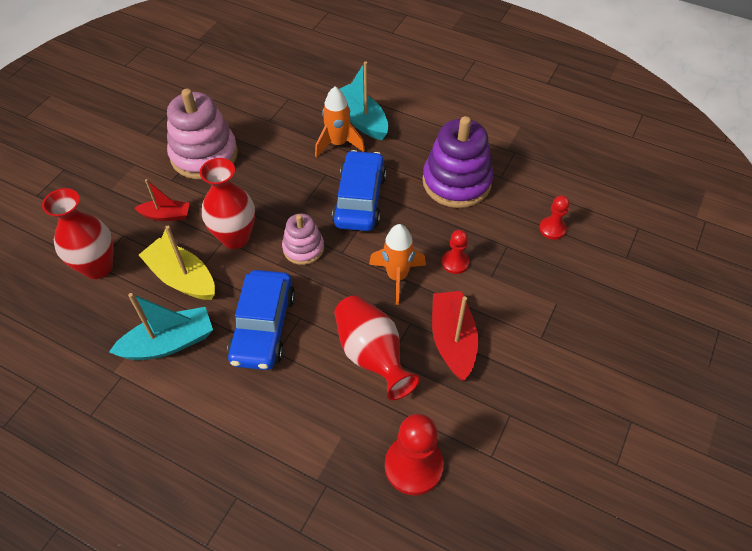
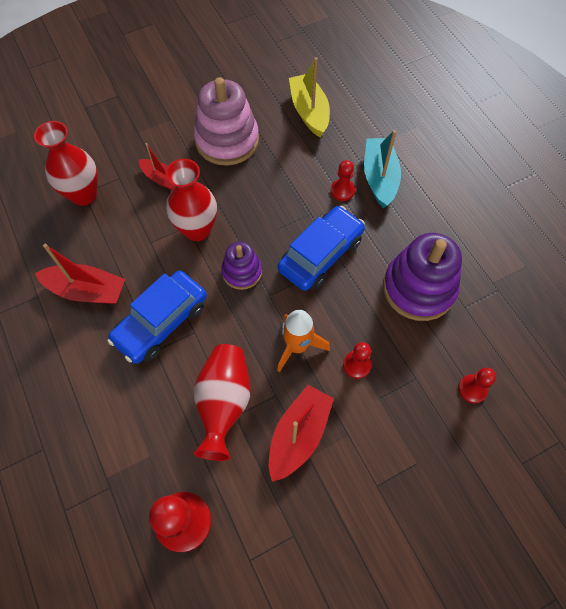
camera: 35 degrees right, 10 degrees up
turquoise boat [109,293,213,360] -> red boat [35,244,125,304]
yellow boat [139,226,215,300] -> yellow boat moved to [289,57,330,137]
pink stacking toy [282,213,324,265] -> purple stacking toy [221,242,262,290]
orange rocket [315,87,365,158] -> red pawn [331,160,355,201]

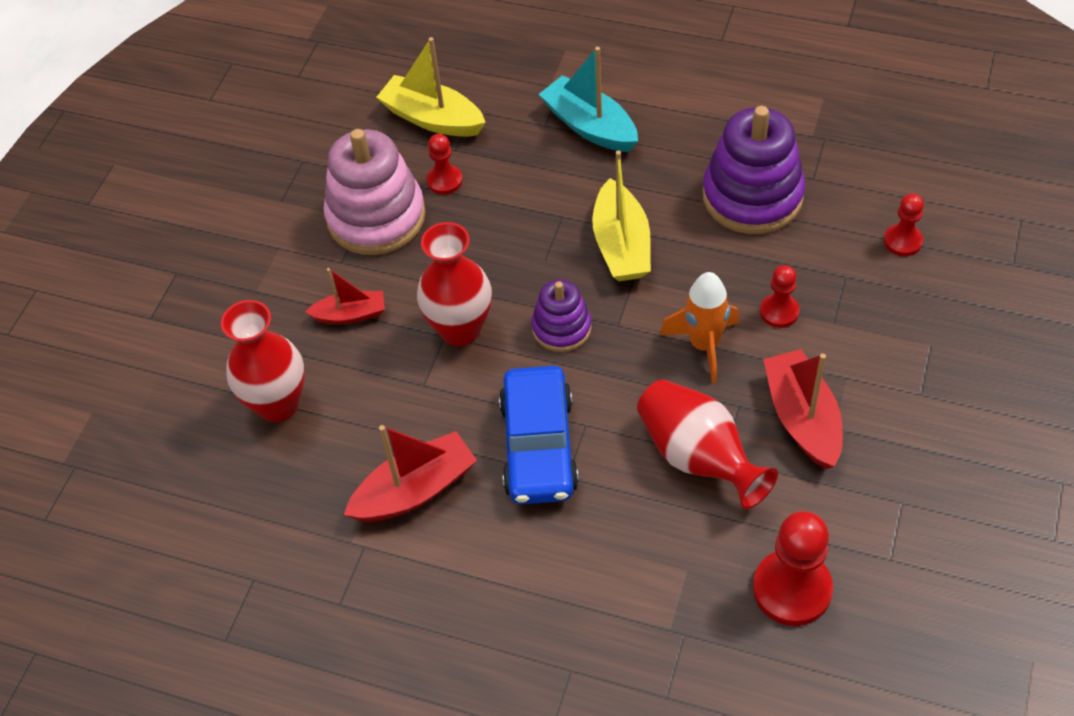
camera: 40 degrees left, 10 degrees down
blue car [278,206,365,291] -> yellow boat [592,150,651,281]
red pawn [331,160,355,201] -> red pawn moved to [427,134,463,195]

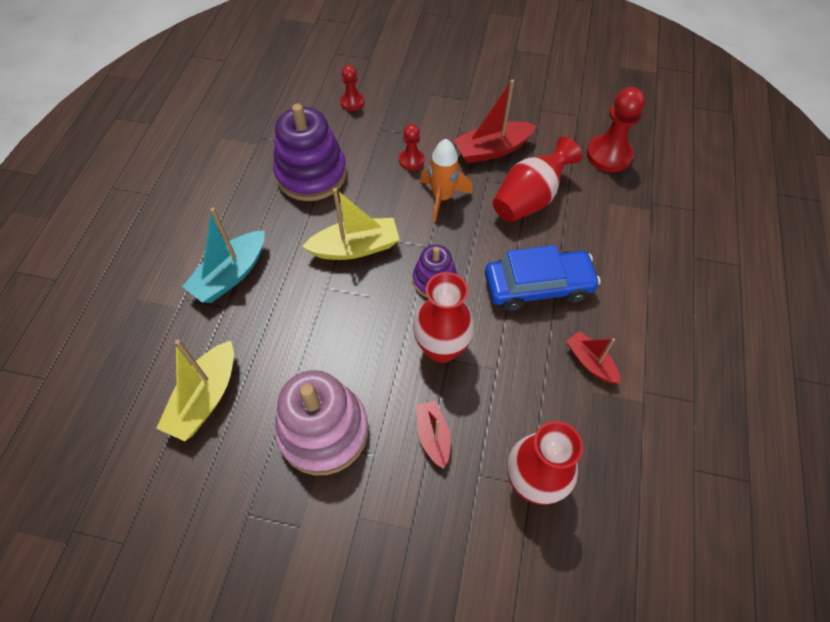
camera: 100 degrees left, 5 degrees up
red boat [344,425,477,522] -> red boat [566,331,620,384], size x0.62
red pawn [427,134,463,195] -> none

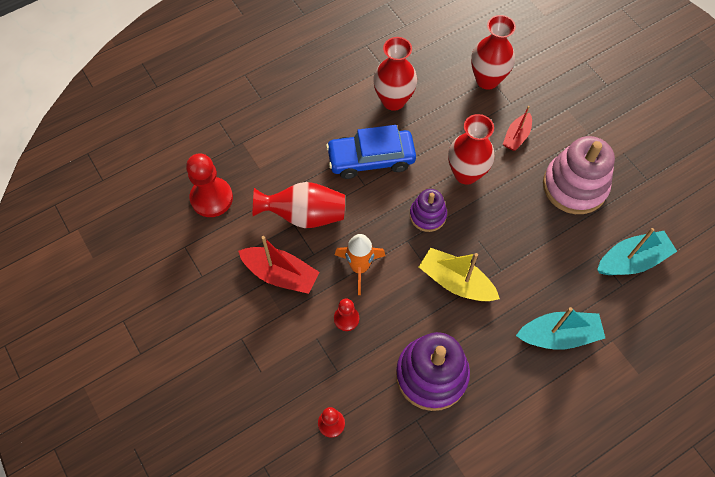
camera: 135 degrees left, 5 degrees up
yellow boat [156,340,234,441] -> turquoise boat [597,228,677,275]
blue car [485,245,601,311] -> blue car turned 45 degrees counterclockwise [326,125,416,179]
red boat [566,331,620,384] -> red vase [373,37,417,111]

